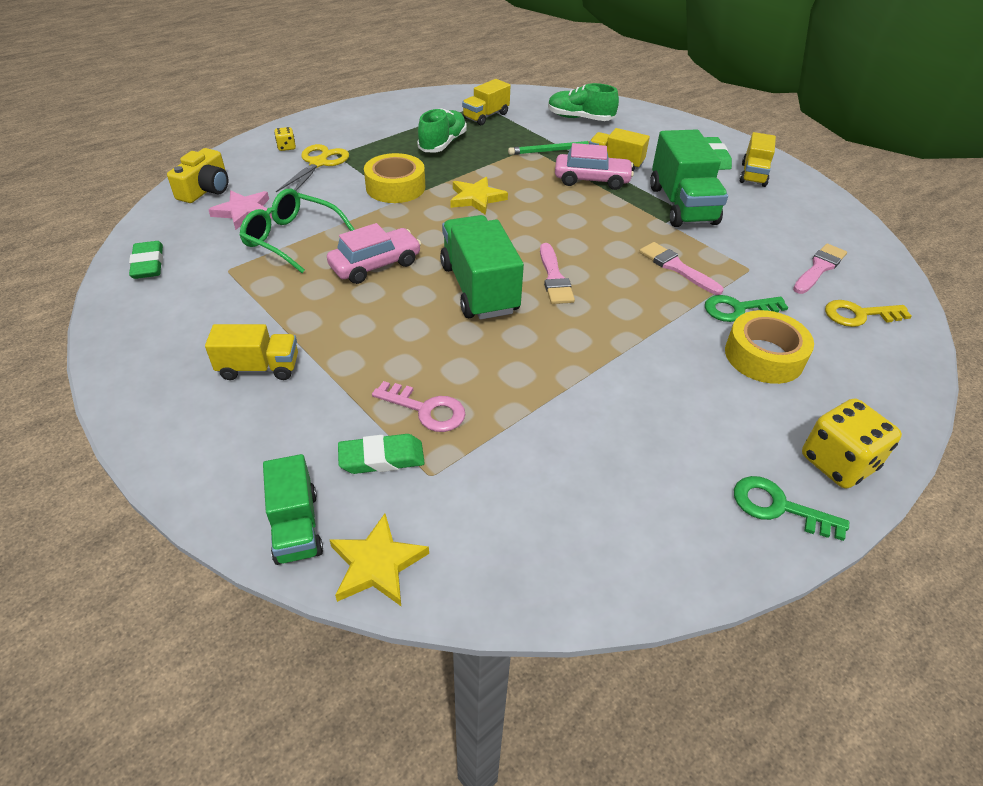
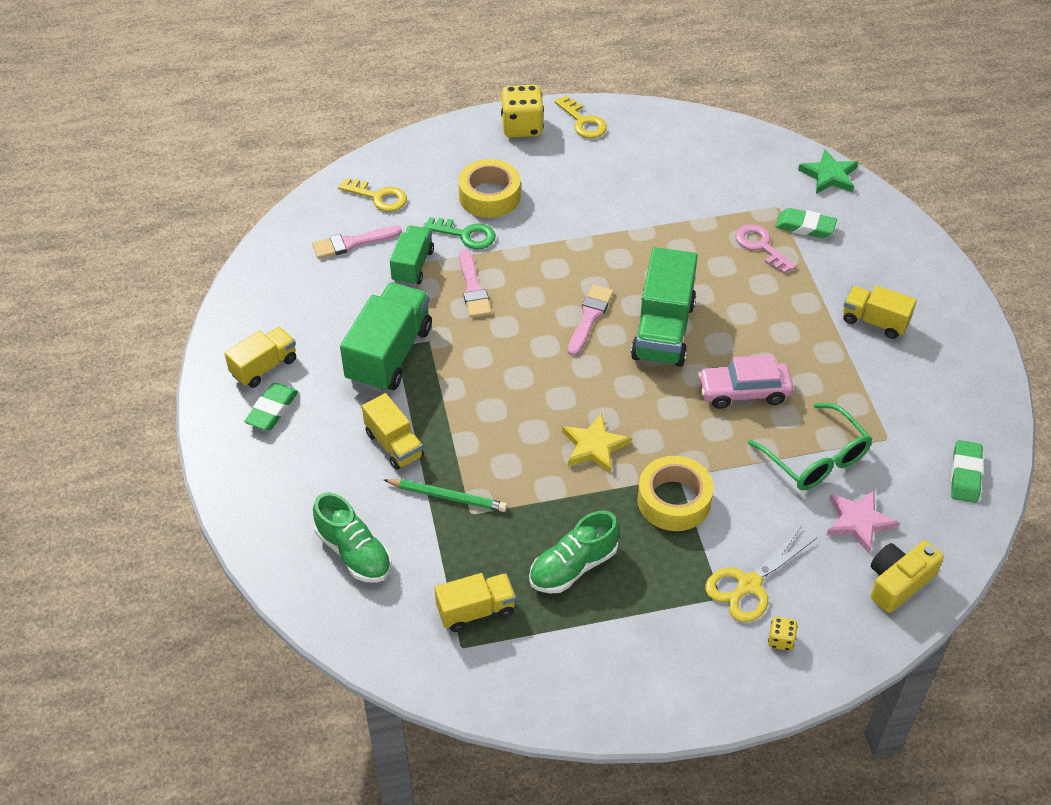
camera: 150 degrees left, 5 degrees up
green truck [263,454,323,565] -> green truck moved to [390,226,434,286]
yellow star [330,514,429,606] -> green star [798,149,858,194]
pink car [555,143,634,190] -> none
green key [734,476,849,541] -> yellow key [555,95,607,138]

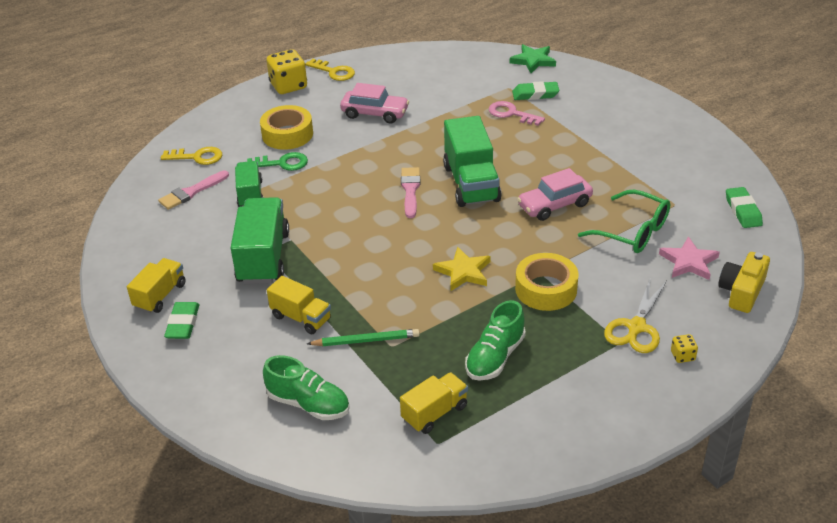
camera: 20 degrees left, 10 degrees down
pink brush [459,249,492,318] -> none
yellow truck [843,285,917,339] -> none
none -> pink car [340,83,409,123]

